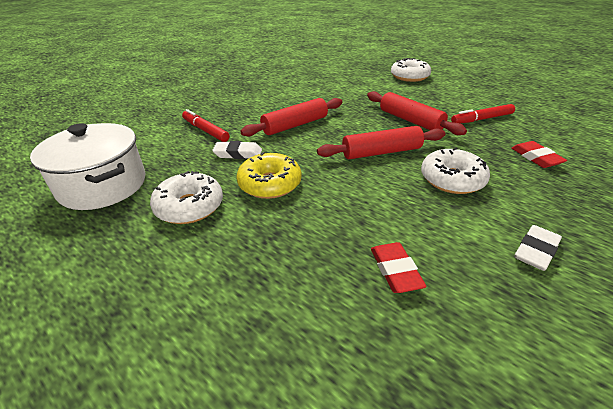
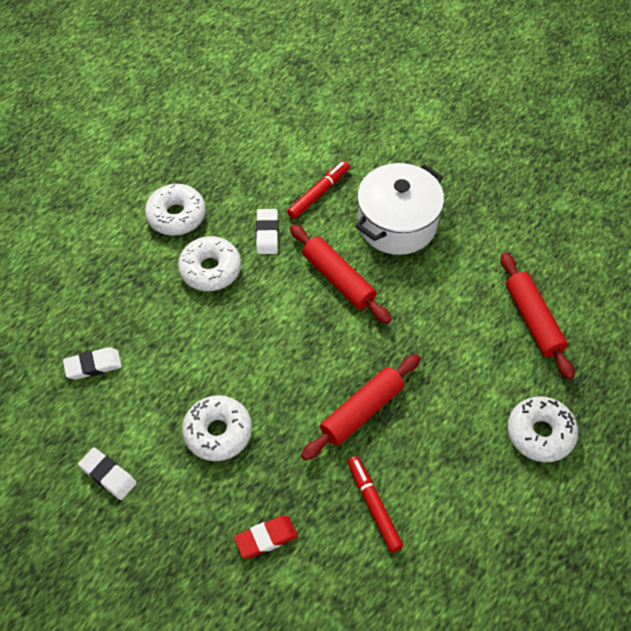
camera: 85 degrees right, 20 degrees up
white pot [30,123,146,210] -> white pot moved to [355,163,444,255]
yellow donut [237,152,302,199] -> white donut [178,236,241,291]
red rolling pin [317,126,445,159] -> red rolling pin moved to [501,253,574,380]
red eraser [371,242,427,293] -> white eraser [63,347,122,380]

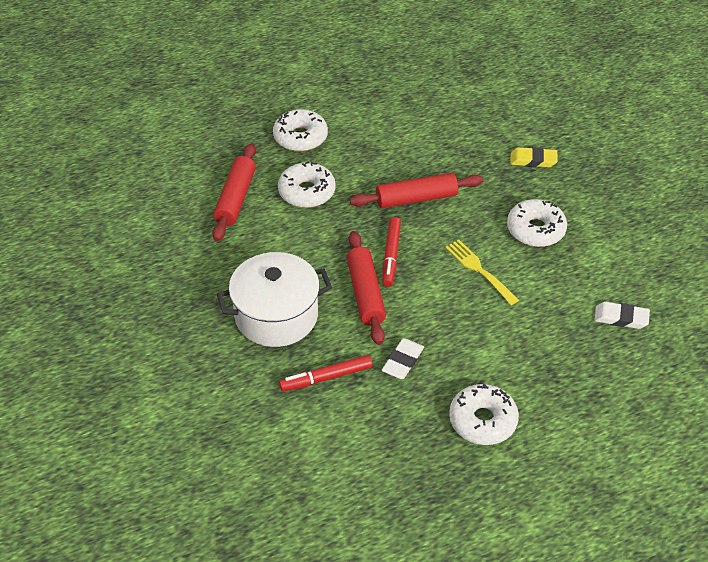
camera: 150 degrees left, 10 degrees down
white eraser [78,447,137,500] -> none
white donut [178,236,241,291] -> white donut moved to [278,161,336,208]
red eraser [234,516,298,558] -> yellow eraser [511,147,558,167]
red marker [348,456,403,552] -> red marker moved to [382,217,401,287]
none -> yellow fork [445,240,519,305]

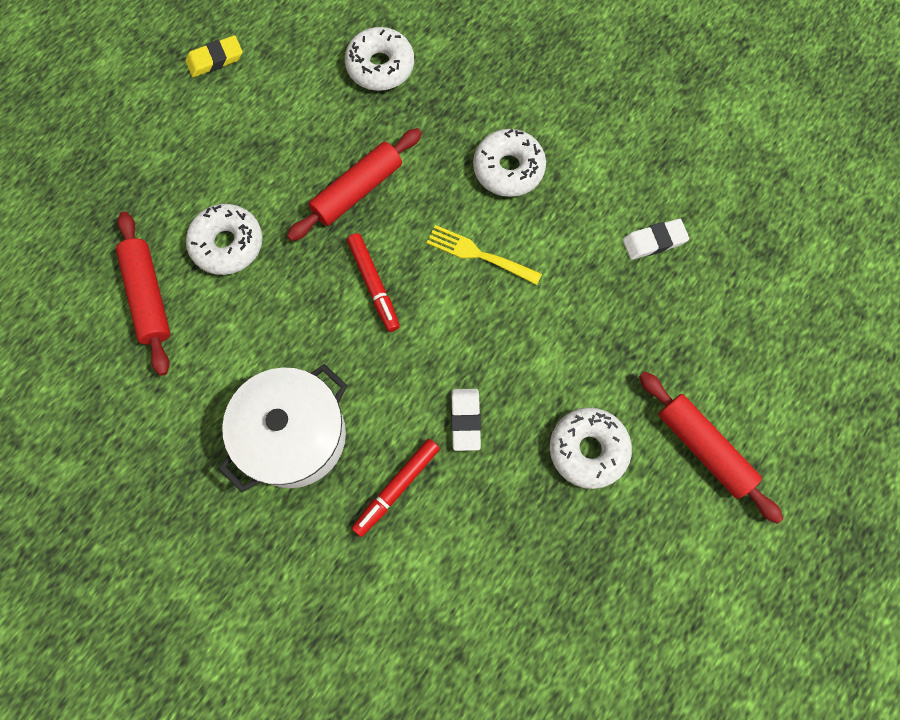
camera: 30 degrees left, 25 degrees up
white donut [273,109,328,152] -> white donut moved to [345,27,414,91]
red rolling pin [347,231,386,345] -> red rolling pin moved to [639,372,783,524]
yellow eraser [511,147,558,167] -> yellow eraser moved to [185,35,242,77]

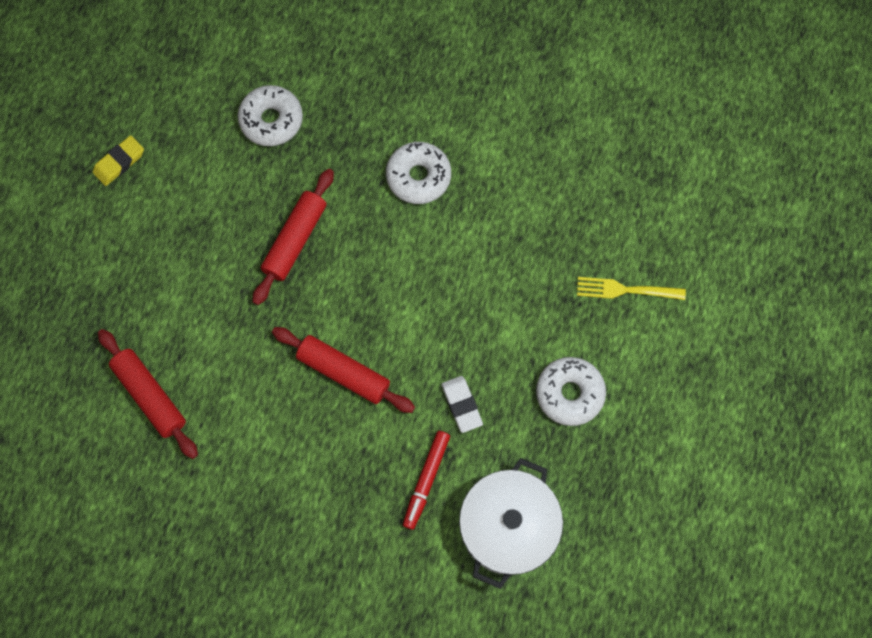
camera: 20 degrees left, 0 degrees up
white donut [186,204,262,275] -> none
white pot [219,364,348,492] -> white pot moved to [459,458,563,589]
red marker [347,233,400,332] -> none
yellow fork [426,225,542,285] -> yellow fork moved to [577,277,686,300]
white eraser [622,219,689,260] -> none
red rolling pin [639,372,783,524] -> red rolling pin moved to [272,327,415,413]

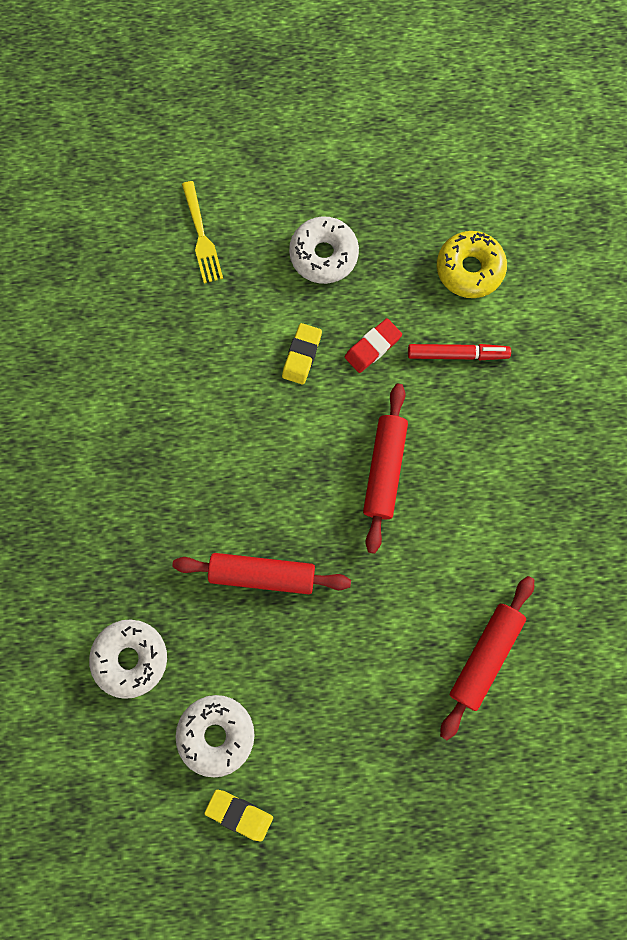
camera: 110 degrees left, 5 degrees up
white donut [386,142,451,204] -> white donut moved to [176,695,255,778]
white eraser [441,376,483,433] -> red eraser [345,318,402,373]
white pot [459,458,563,589] -> yellow donut [437,231,507,298]
none -> yellow eraser [282,323,322,385]

